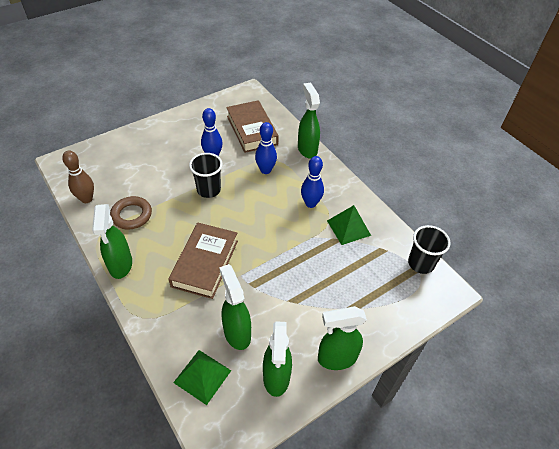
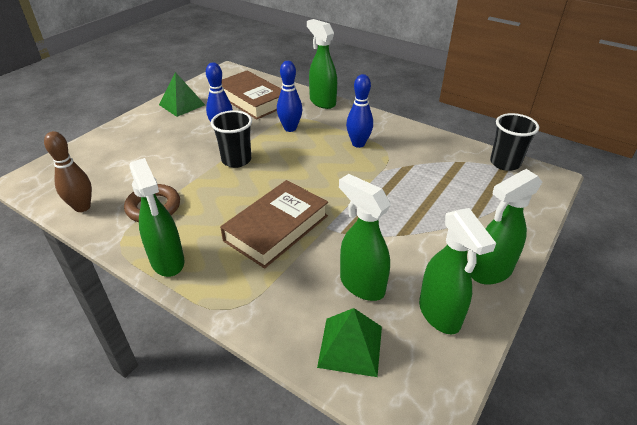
camera: 20 degrees left, 10 degrees down
brown book [168,223,238,299] -> brown book turned 45 degrees clockwise [220,180,328,269]
green pyramid [327,205,371,245] -> green pyramid moved to [159,72,205,117]

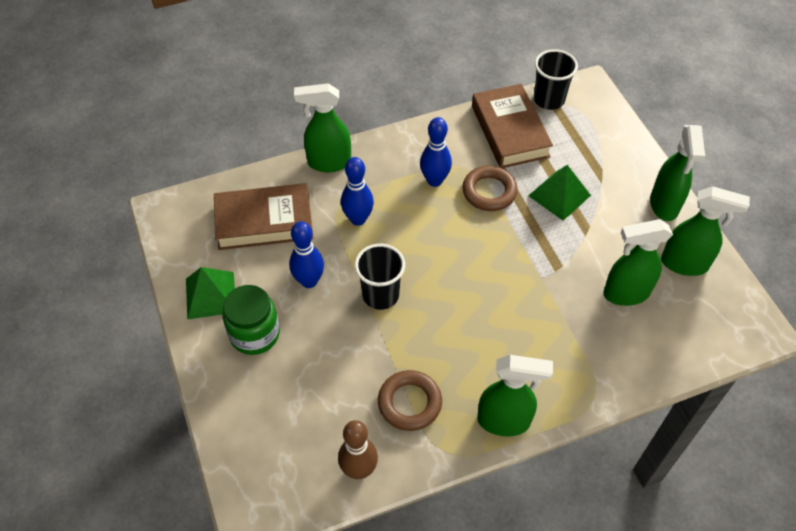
camera: 55 degrees left, 15 degrees up
brown book [220,180,328,269] -> brown book moved to [472,84,553,168]
green pyramid [317,308,382,377] -> green pyramid moved to [528,165,591,221]
none -> green jar [222,285,280,355]
none -> brown ring [462,166,518,211]

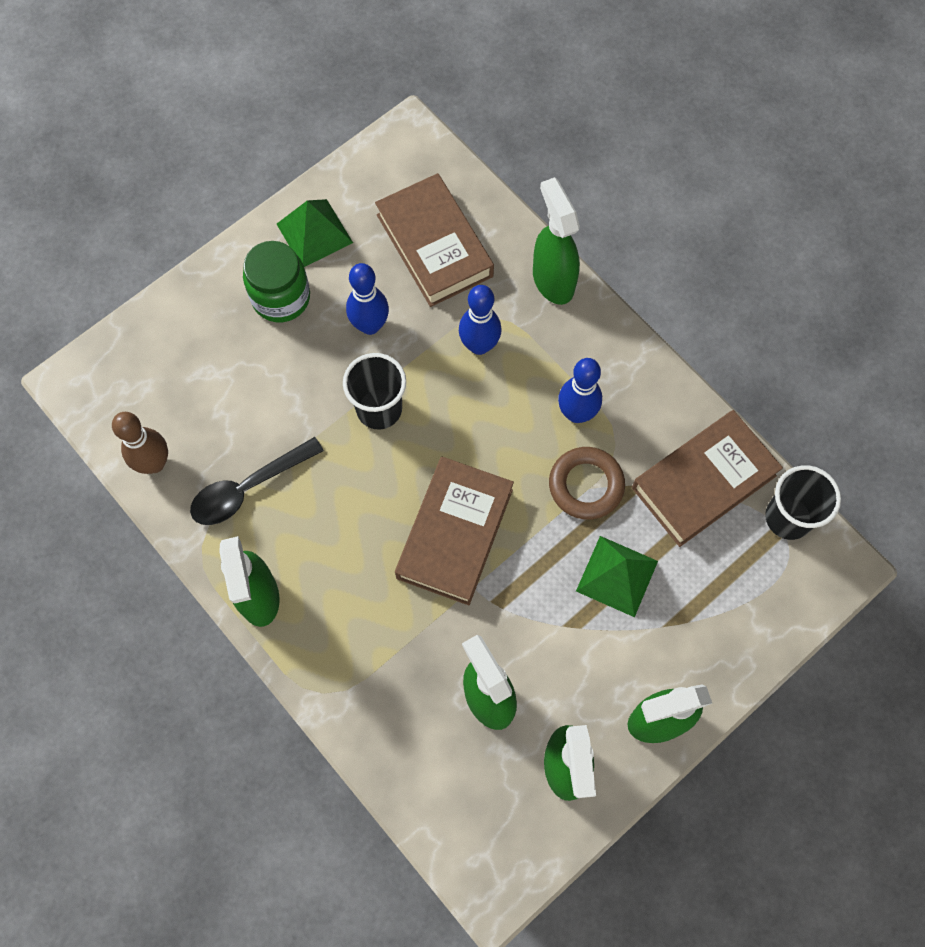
camera: 70 degrees right, 15 degrees up
brown ring [378,370,442,431] -> black spoon [190,437,324,525]
none -> brown book [395,457,514,605]

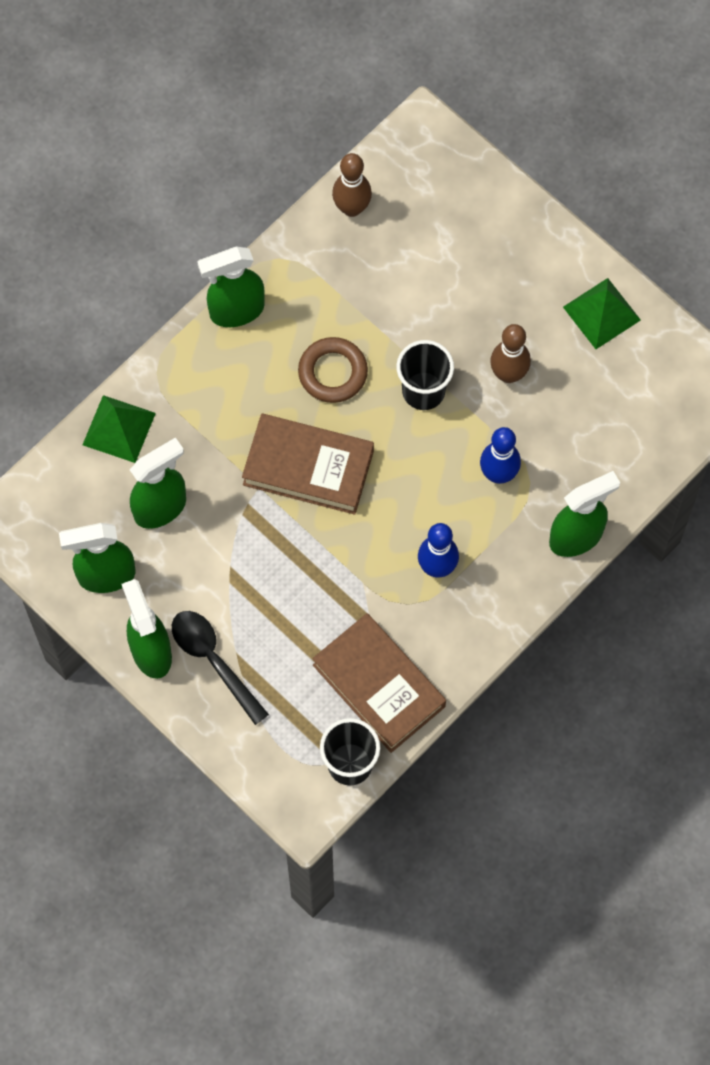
camera: 85 degrees right, 0 degrees up
black spoon [190,437,324,525] -> black spoon moved to [172,611,269,725]
green jar [243,241,310,322] -> none
blue bowling pin [346,263,389,335] -> brown bowling pin [490,324,531,383]
brown book [375,173,494,307] -> none
brown ring [549,447,625,520] -> brown ring moved to [298,337,368,403]
green pyramid [576,536,658,617] -> green pyramid moved to [83,395,156,463]

